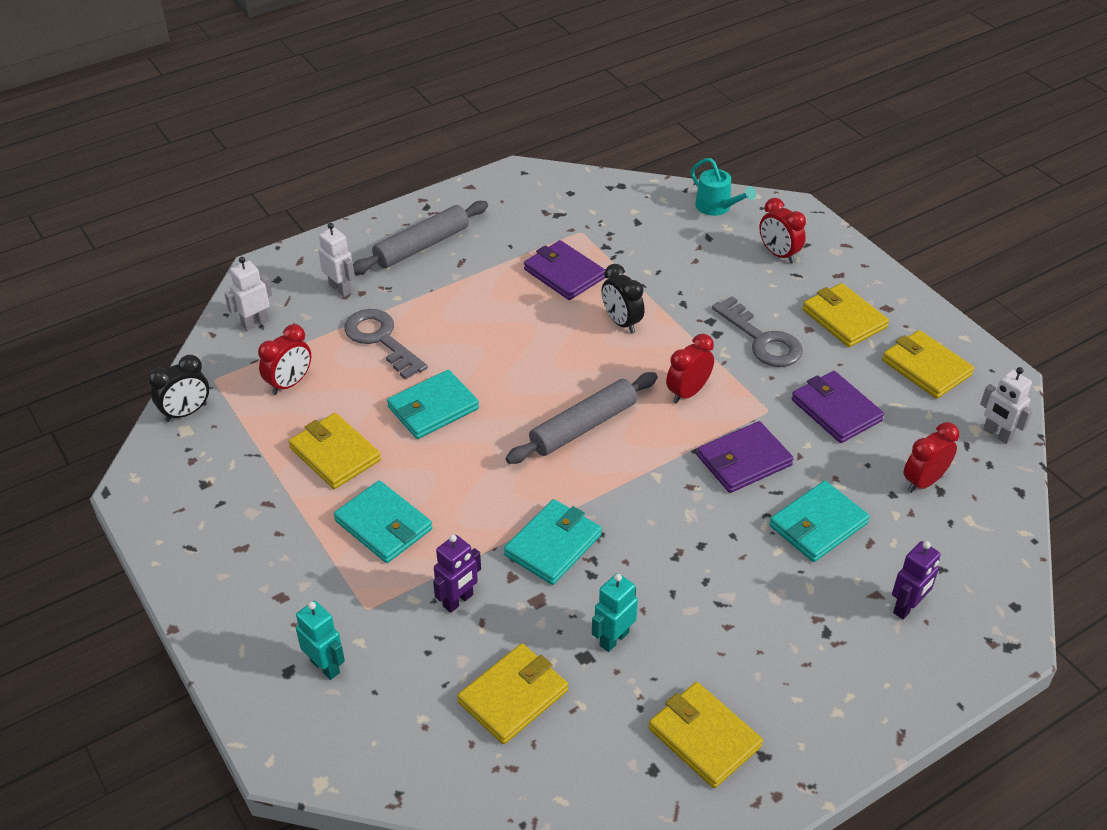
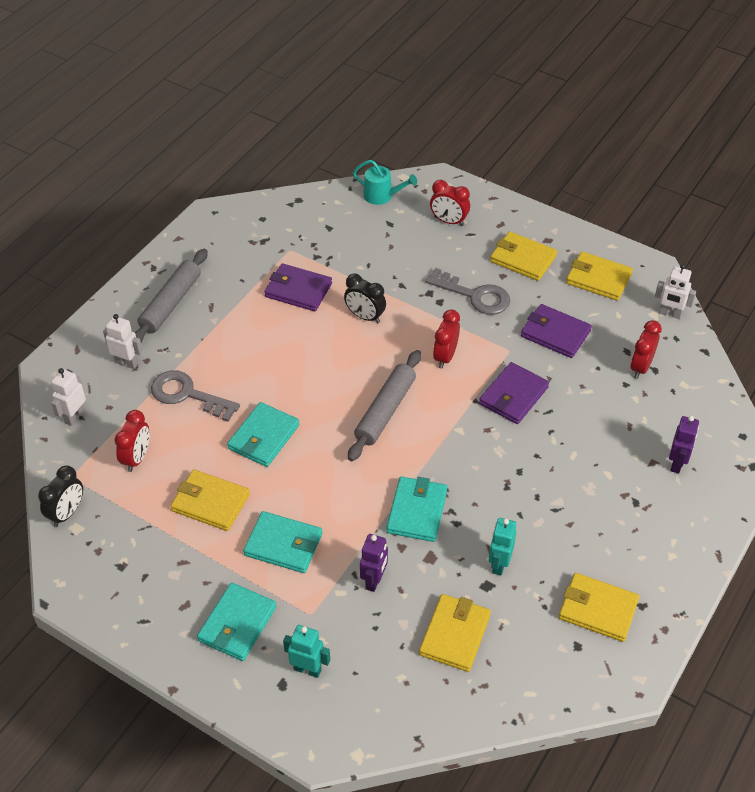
camera: 25 degrees left, 5 degrees up
turquoise wallet [769,481,870,562] -> turquoise wallet moved to [197,583,276,661]

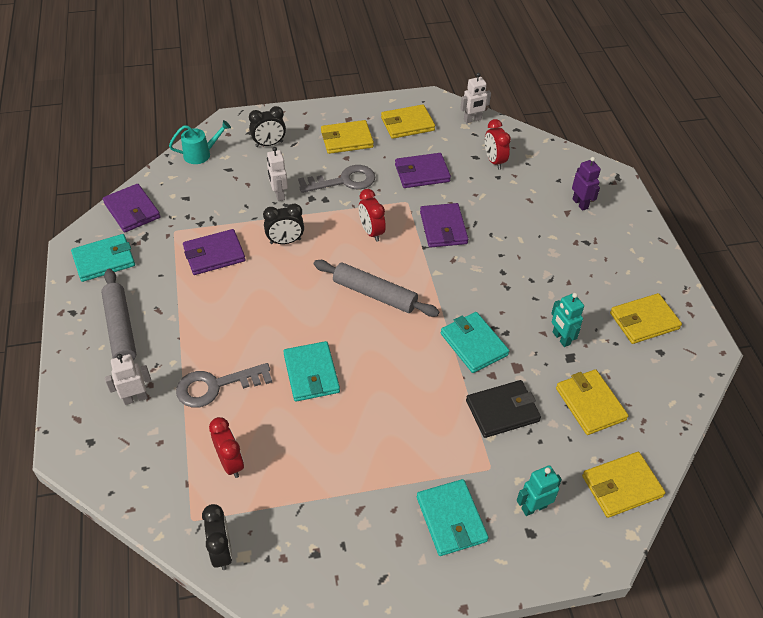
camera: 45 degrees left, 0 degrees up
white robot [51,368,86,426] -> white robot moved to [267,147,288,201]
yellow wallet [171,469,250,531] -> yellow wallet moved to [582,452,665,518]
turquoise wallet [243,511,322,573] -> turquoise wallet moved to [71,234,135,282]
grey rolling pin [348,350,421,461] -> grey rolling pin turned 45 degrees counterclockwise [314,260,439,317]
purple robot [360,534,388,592] -> black wallet [466,380,541,438]
red clock [430,180,470,226] -> black clock [249,106,286,147]
none -> purple wallet [103,184,160,232]

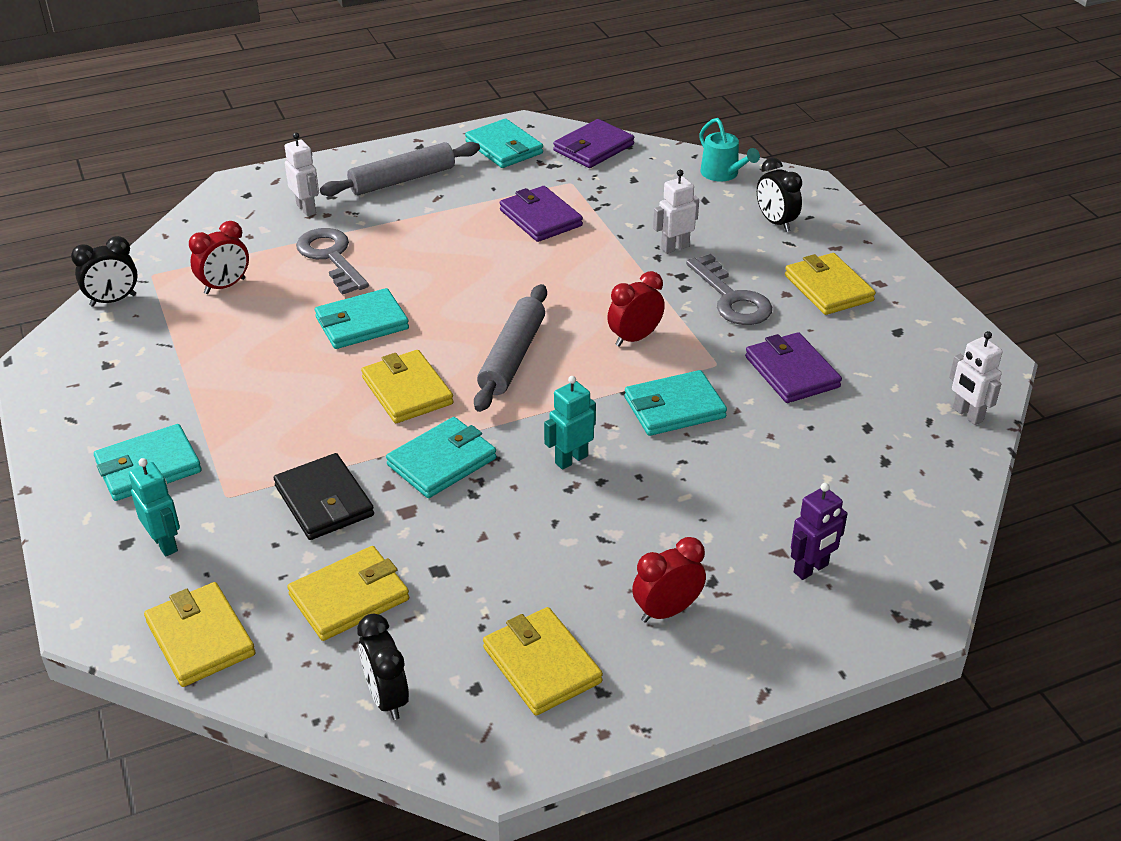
camera: 80 degrees right, 10 degrees down
black clock [263,204,304,244] -> black clock moved to [357,614,409,720]
yellow wallet [381,104,435,139] -> yellow wallet moved to [361,350,454,423]
purple wallet [420,203,468,248] -> turquoise wallet [624,370,727,436]
red clock [485,119,511,170] -> red clock moved to [632,537,706,623]
turquoise robot [551,293,584,347] -> turquoise robot moved to [544,376,596,470]

